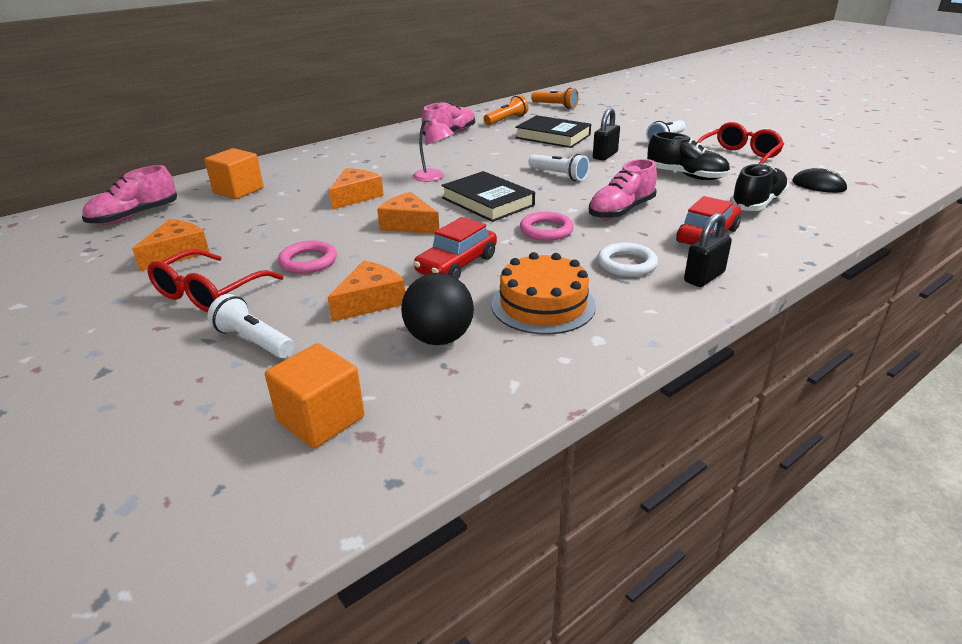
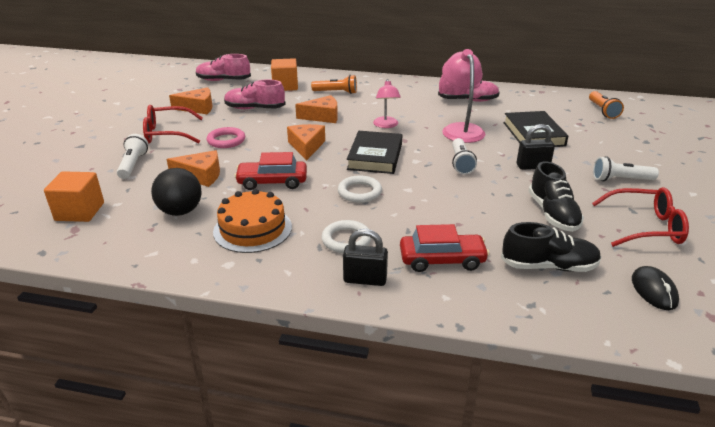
camera: 50 degrees right, 0 degrees up
orange flashlight [484,95,529,125] -> orange flashlight moved to [311,75,357,94]
pink ring [520,212,574,241] -> white ring [338,175,382,203]
pink shoe [589,159,657,219] -> pink shoe moved to [224,80,286,109]
none -> pink lamp [442,49,485,143]

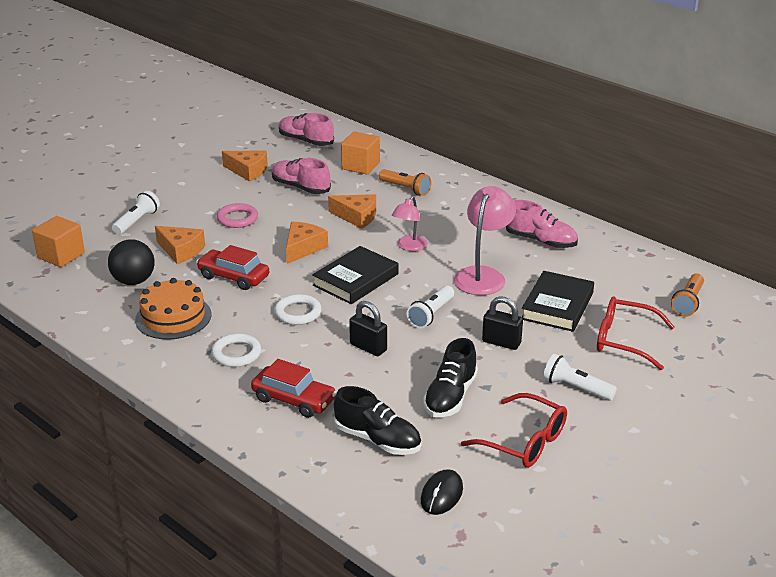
camera: 30 degrees right, 0 degrees up
red glasses [143,105,203,144] -> red glasses moved to [597,297,675,370]
black padlock [343,229,388,286] -> black padlock moved to [349,301,387,356]

